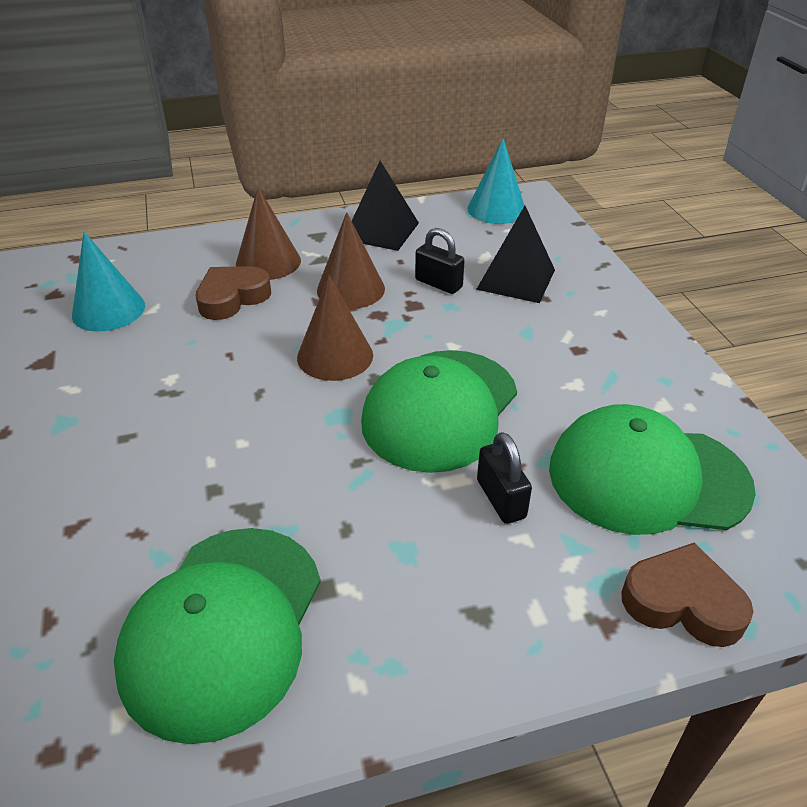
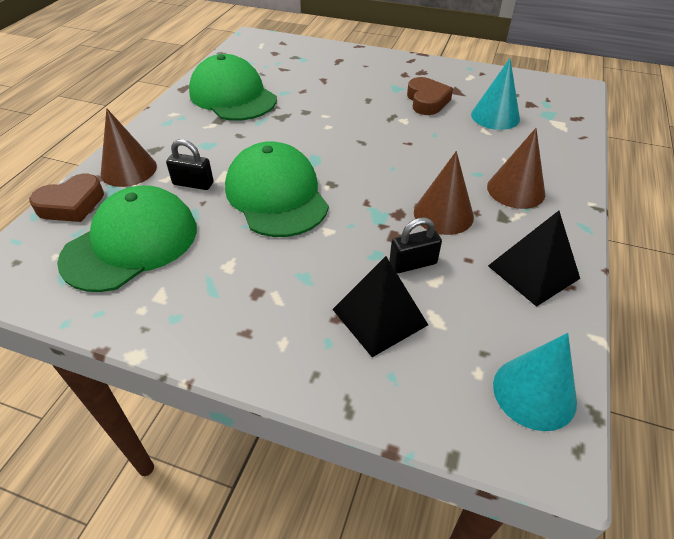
camera: 125 degrees right, 5 degrees up
brown heart [196,266,271,320] -> brown heart moved to [407,77,453,115]
brown cone [297,275,373,381] -> brown cone moved to [101,108,157,187]

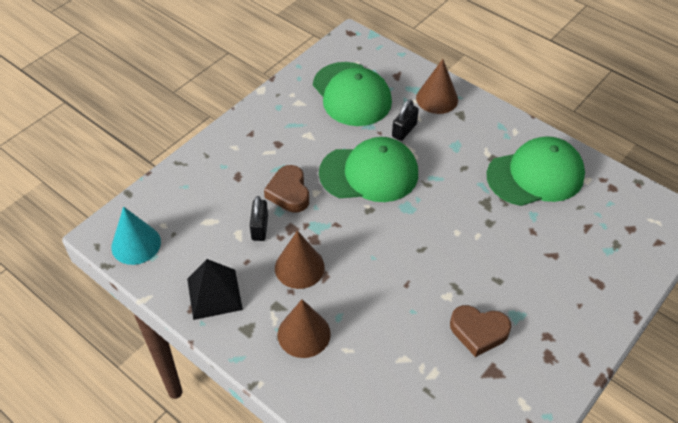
camera: 110 degrees right, 5 degrees up
brown heart [29,174,104,222] -> brown heart moved to [264,165,309,213]
black pyramid [332,256,428,357] -> none
turquoise cone [471,58,520,130] -> none

